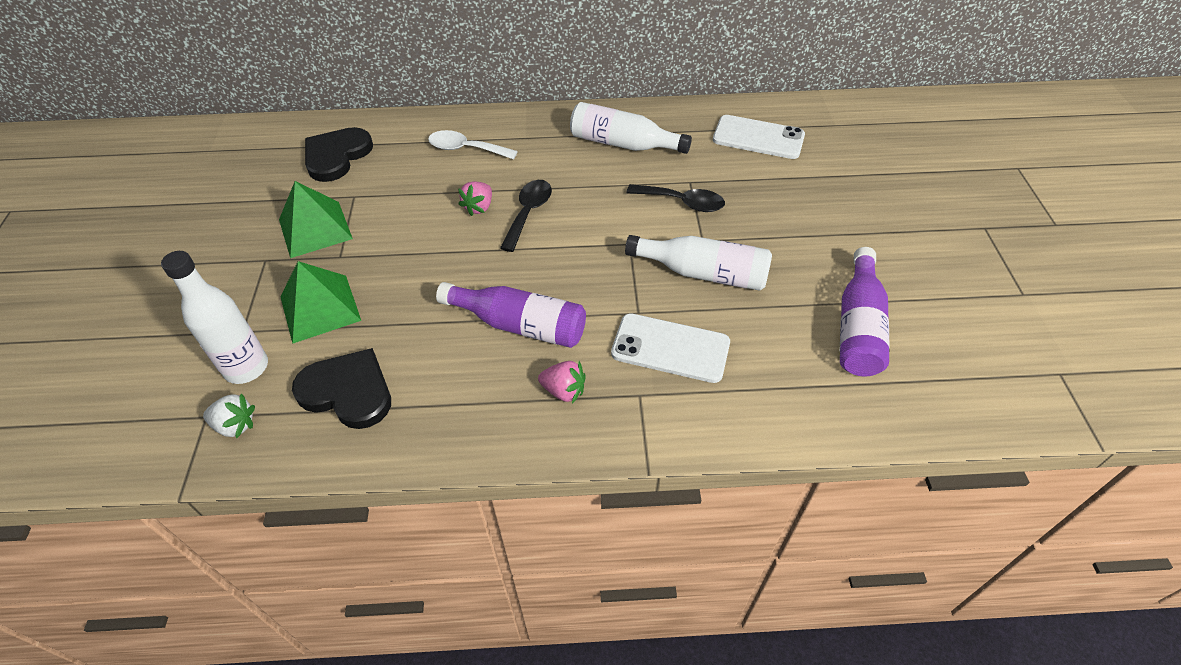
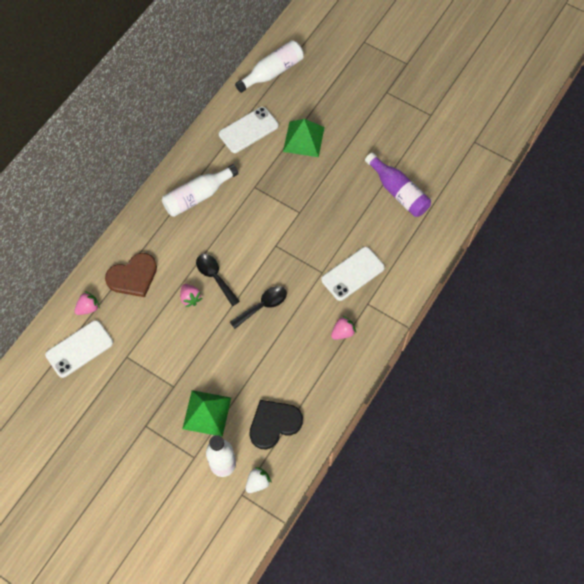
camera: 55 degrees left, 15 degrees up
green pyramid [279,181,353,258] -> green pyramid moved to [283,119,325,157]
black heart [305,127,373,182] -> white phone [45,320,113,378]
white spoon [428,130,518,159] -> brown heart [105,253,157,297]
purple bottle [436,282,586,348] -> none
white bottle [625,235,772,291] -> white bottle moved to [235,40,304,93]
black spoon [626,184,725,212] -> black spoon moved to [230,286,287,329]
none -> pink strawberry [74,291,100,315]

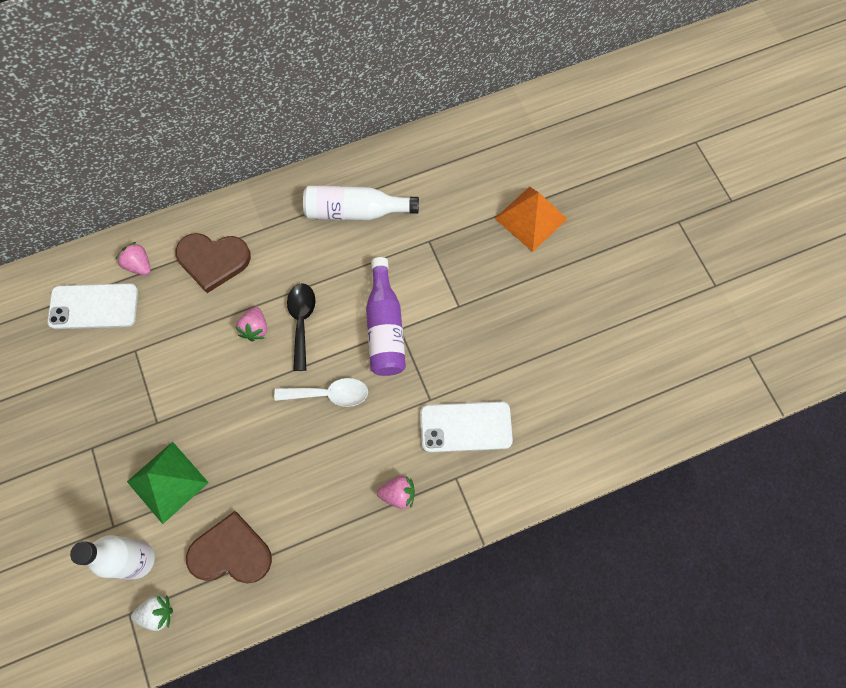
camera: 35 degrees right, 5 degrees up
pink strawberry [74,291,100,315] -> pink strawberry turned 135 degrees counterclockwise [115,242,151,275]
white phone [219,107,279,153] -> none
black spoon [230,286,287,329] -> white spoon [274,378,368,407]
white bottle [235,40,304,93] -> none
black heart [249,400,303,450] -> brown heart [186,511,272,583]
green pyramid [283,119,325,157] -> orange pyramid [495,187,567,252]
purple bottle [365,153,431,217] -> purple bottle moved to [366,257,406,376]

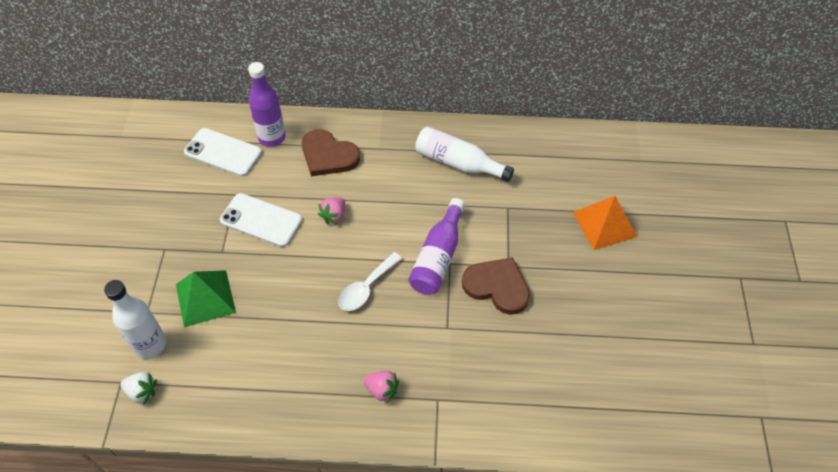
camera: 25 degrees right, 15 degrees down
pink strawberry [115,242,151,275] -> purple bottle [248,62,286,147]
brown heart [186,511,272,583] -> brown heart moved to [462,257,530,315]
white spoon [274,378,368,407] -> white spoon turned 105 degrees clockwise [338,252,402,311]
black spoon [287,283,316,371] -> none
white phone [420,401,513,453] -> white phone moved to [220,193,302,247]

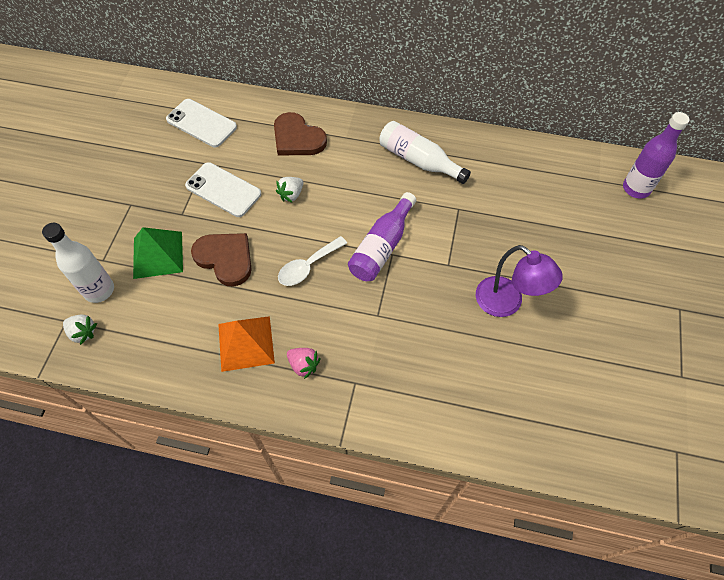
camera: 10 degrees right, 5 degrees up
purple bottle [248,62,286,147] -> purple bottle moved to [623,112,689,199]
pink strawberry [318,197,345,224] -> white strawberry [276,177,303,202]
brown heart [462,257,530,315] -> brown heart moved to [191,233,252,287]
orange pyramid [573,196,637,250] -> orange pyramid moved to [218,316,275,372]
none -> purple lamp [476,245,563,317]

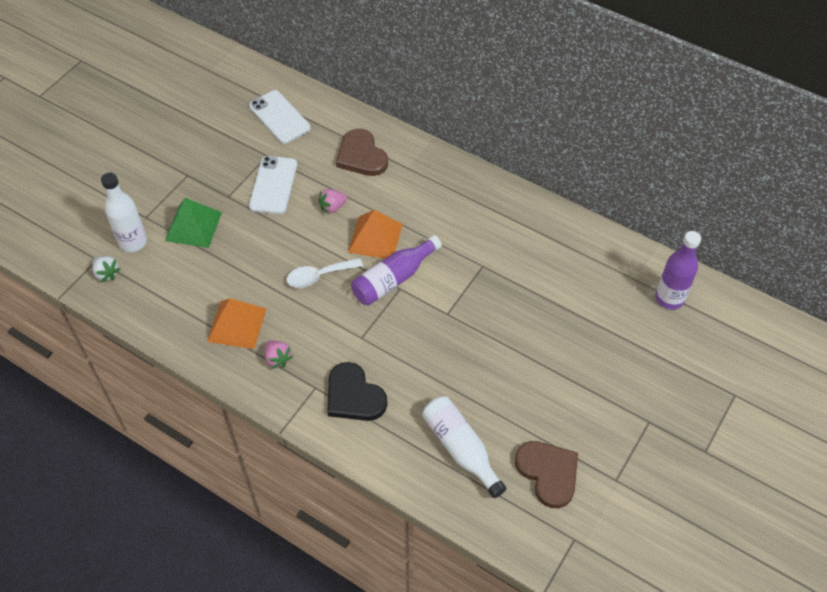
camera: 20 degrees right, 5 degrees down
white phone [185,162,261,217] -> white phone turned 45 degrees clockwise [249,156,297,214]
brown heart [191,233,252,287] -> brown heart moved to [515,441,578,508]
white strawberry [276,177,303,202] -> pink strawberry [318,189,347,214]
white bottle [379,121,471,184] -> white bottle moved to [422,396,507,498]
purple lamp [476,245,563,317] -> none
none -> black heart [328,362,387,421]
none -> orange pyramid [348,210,403,259]

